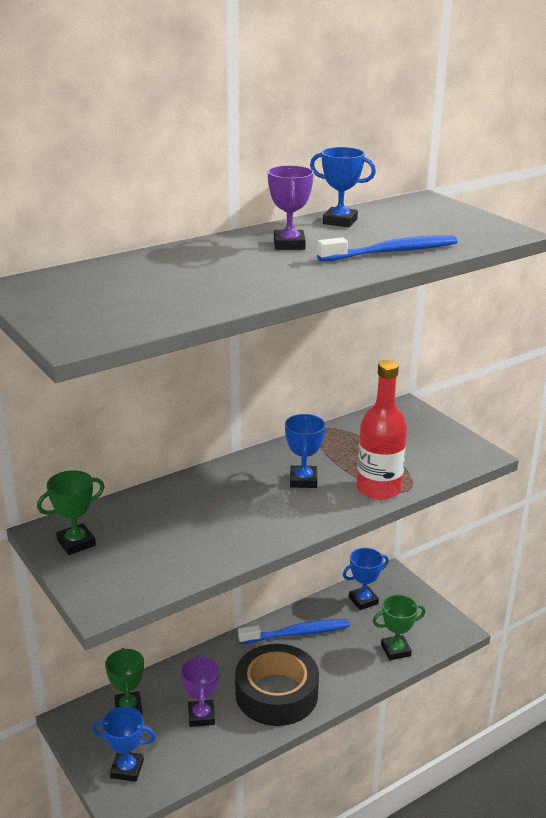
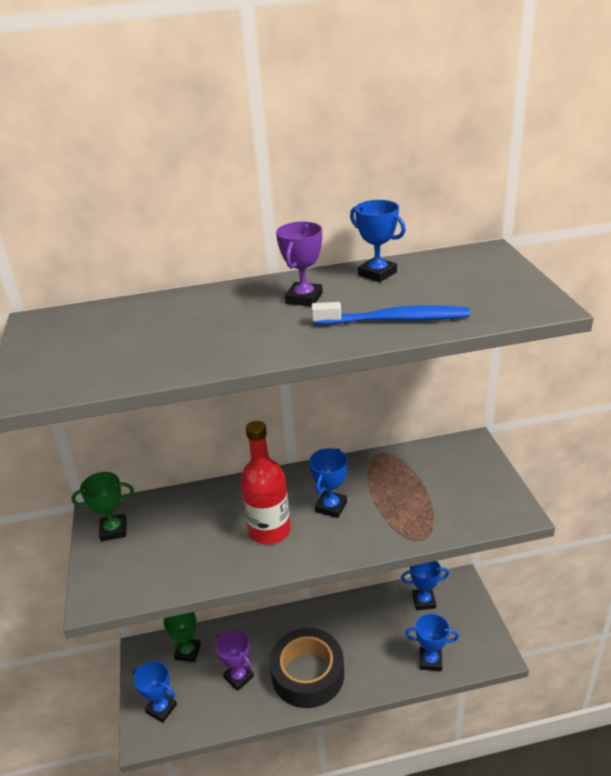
camera: 25 degrees right, 5 degrees up
purple trophy [181,655,219,727] -> purple trophy turned 60 degrees counterclockwise [216,630,254,691]
blue toothbrush [238,619,350,644] -> none
red bottle [357,360,407,500] -> red bottle moved to [240,421,291,545]
green trophy [373,595,426,660] -> blue trophy [405,614,459,671]

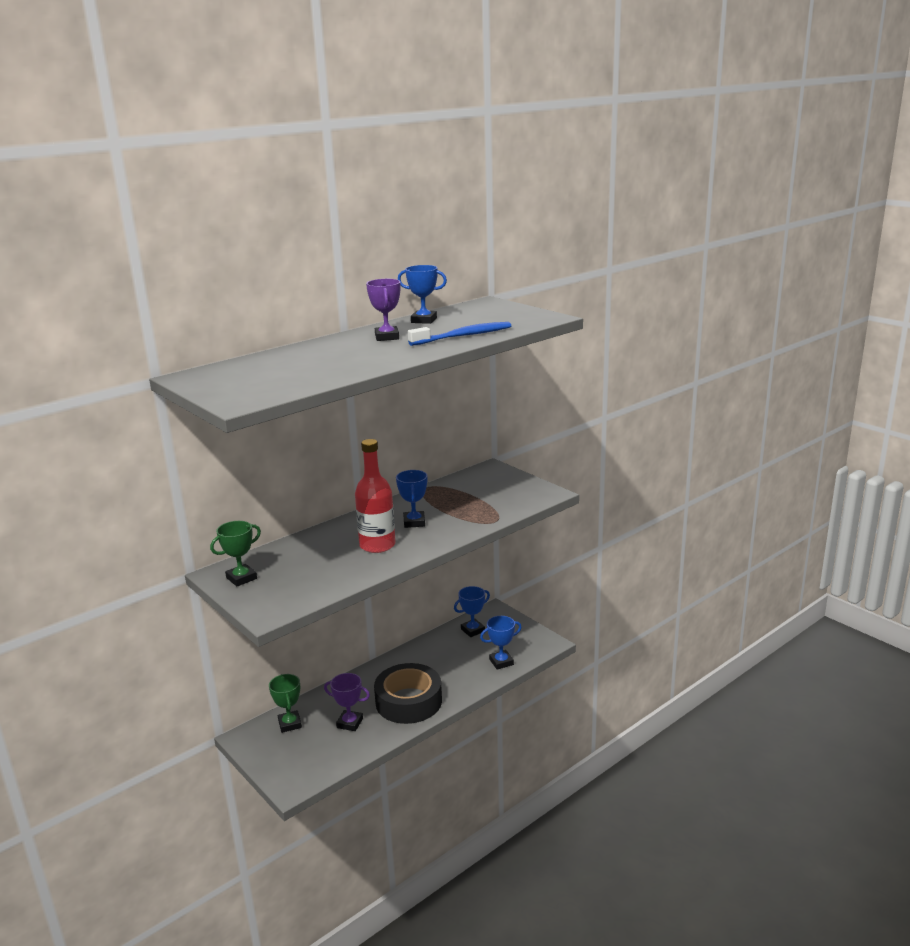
camera: 30 degrees left, 10 degrees down
blue trophy [132,661,177,723] -> none

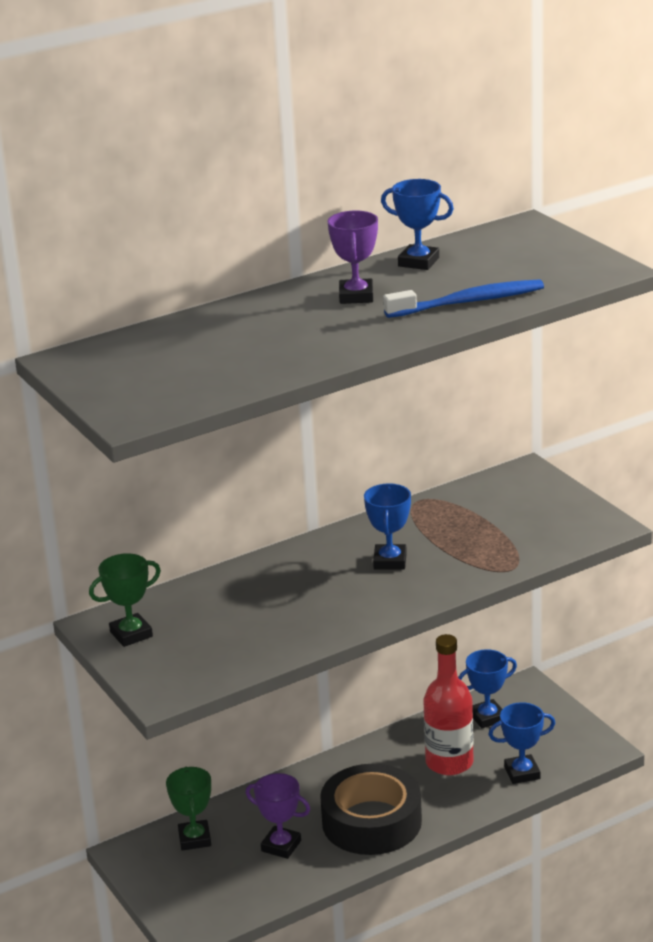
camera: 10 degrees right, 5 degrees up
red bottle [355,439,396,553] -> red bottle moved to [424,634,474,775]

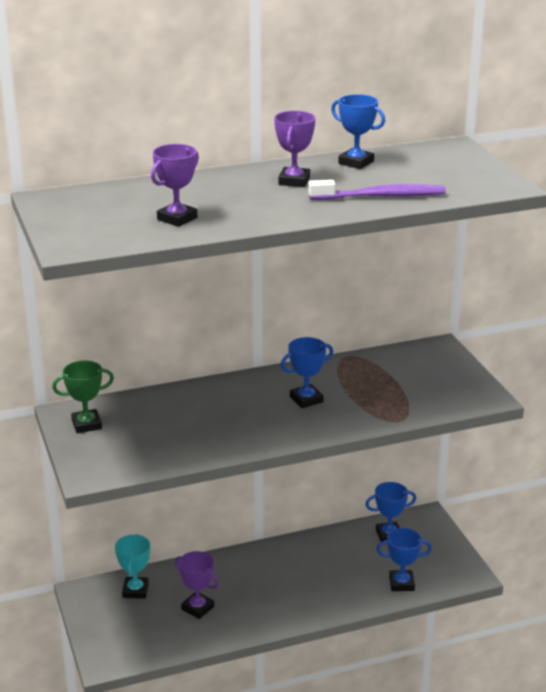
camera: 10 degrees right, 0 degrees up
green trophy [166,766,211,851] -> turquoise trophy [115,534,150,599]
black tape [320,764,422,855] -> none
blue trophy [364,483,411,570] -> blue trophy turned 45 degrees clockwise [281,337,333,408]
blue toothbrush [383,279,544,318] -> purple toothbrush [308,180,446,200]
red bottle [424,634,474,775] -> none
none -> purple trophy [151,144,199,227]

